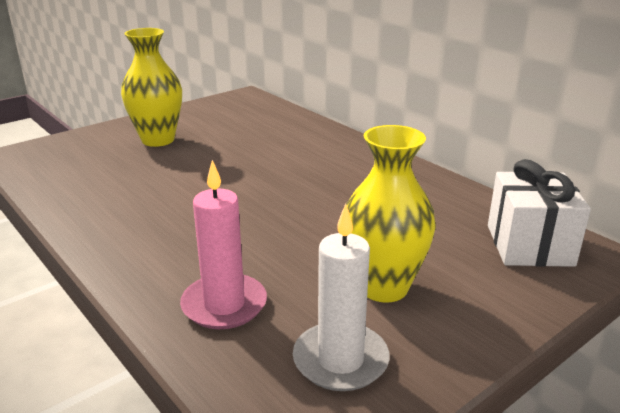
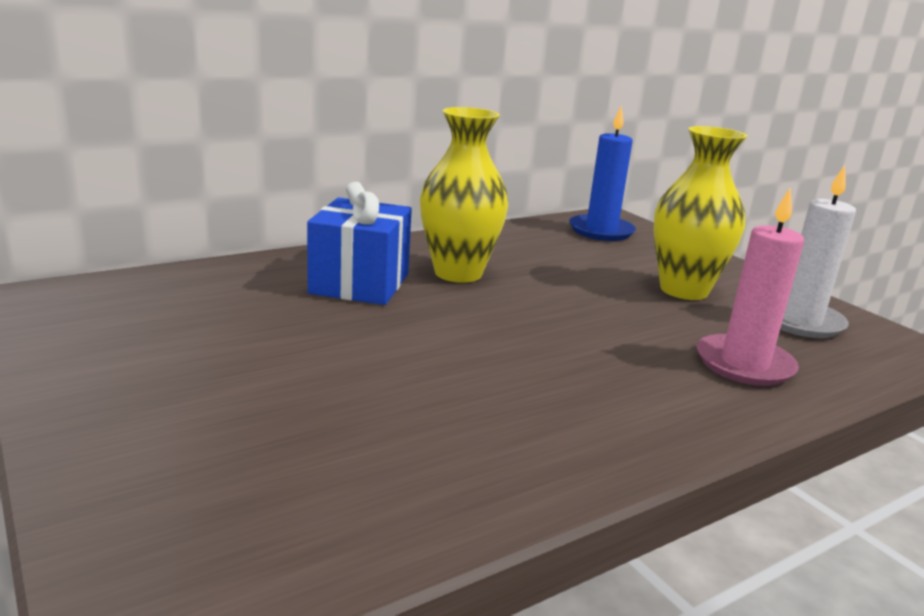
camera: 85 degrees left, 5 degrees down
yellow vase [121,28,182,147] -> yellow vase moved to [420,107,508,283]
white gift [488,159,591,267] -> blue candle [569,106,636,241]
none -> blue gift [307,182,412,305]

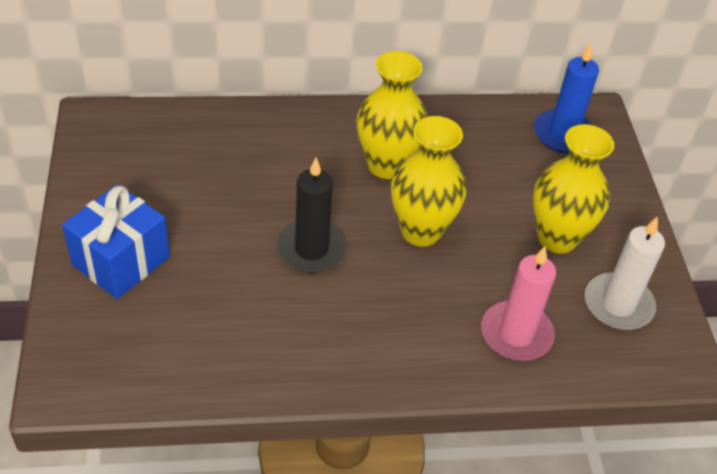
camera: 25 degrees right, 25 degrees up
blue gift [307,182,412,305] -> blue gift moved to [62,184,170,299]
none -> black candle [277,158,347,273]
none -> yellow vase [391,116,467,247]

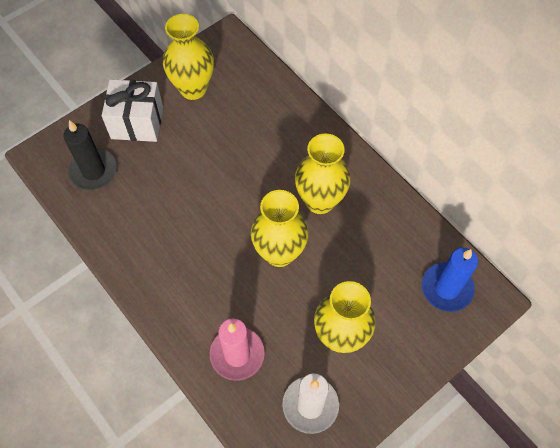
camera: 60 degrees right, 15 degrees up
blue gift [62,184,170,299] -> white gift [102,79,163,142]
black candle [277,158,347,273] -> black candle moved to [63,120,117,190]
none -> yellow vase [163,14,214,100]

